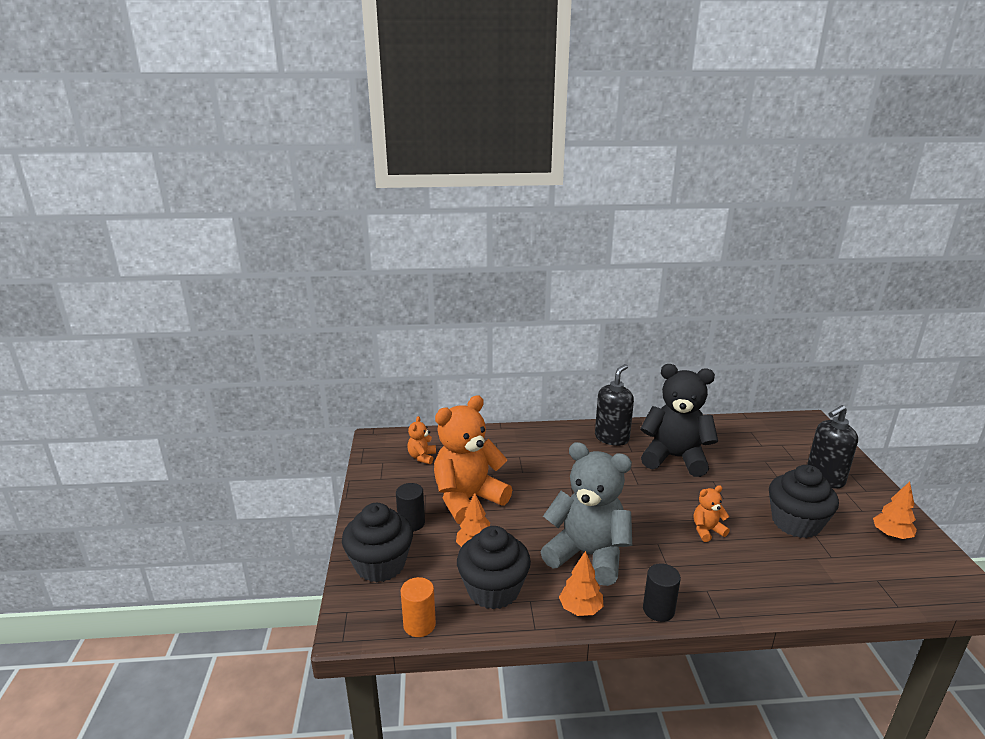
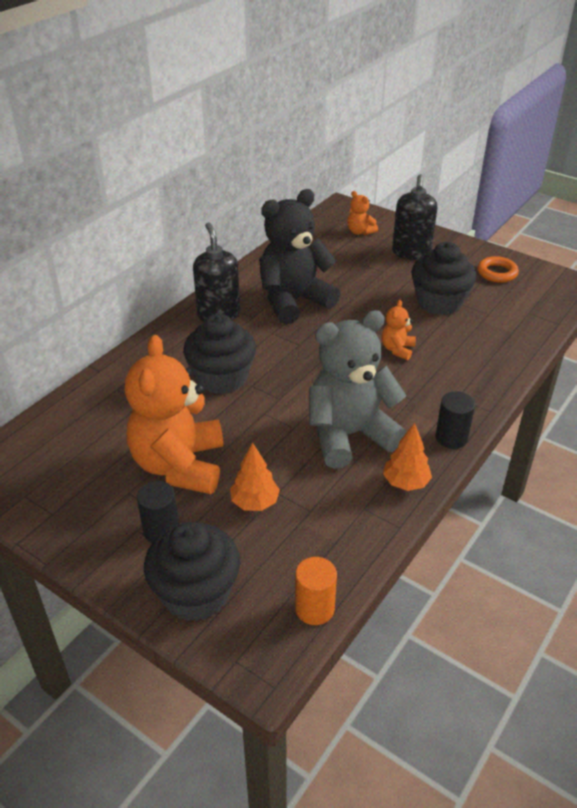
camera: 50 degrees left, 15 degrees up
orange teddy bear [407,416,436,464] -> orange teddy bear moved to [347,191,378,235]
black cupcake [457,526,531,610] -> black cupcake moved to [183,314,256,394]
orange tree [873,482,917,539] -> orange ring [477,256,519,283]

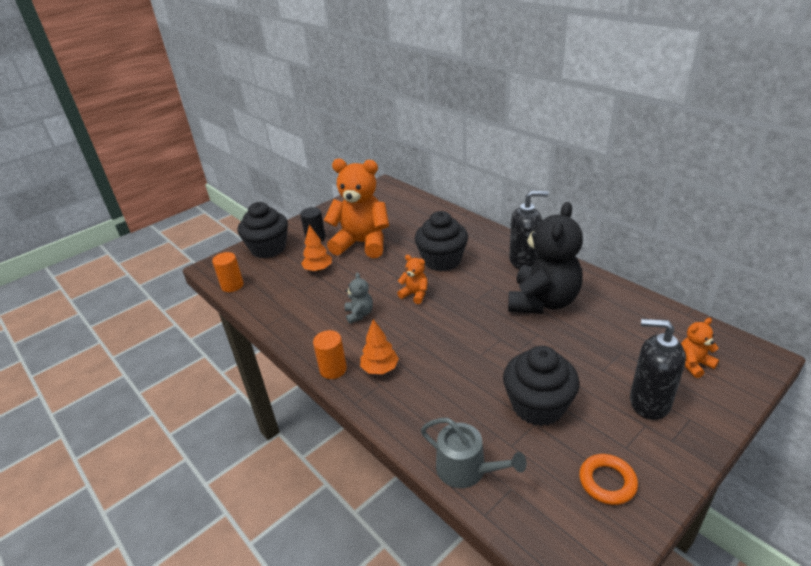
camera: 105 degrees right, 5 degrees down
black teddy bear [259,189,340,325] -> black teddy bear turned 45 degrees clockwise [508,202,583,314]
grey teddy bear [309,310,406,469] -> grey teddy bear [345,272,373,324], size x0.43
orange teddy bear [382,300,416,360] -> orange teddy bear moved to [397,255,428,304]
orange tree [383,423,432,491] -> orange tree moved to [360,319,399,374]
black cylinder [435,391,475,449] -> orange cylinder [313,330,347,379]
none -> grey watering can [421,418,527,488]

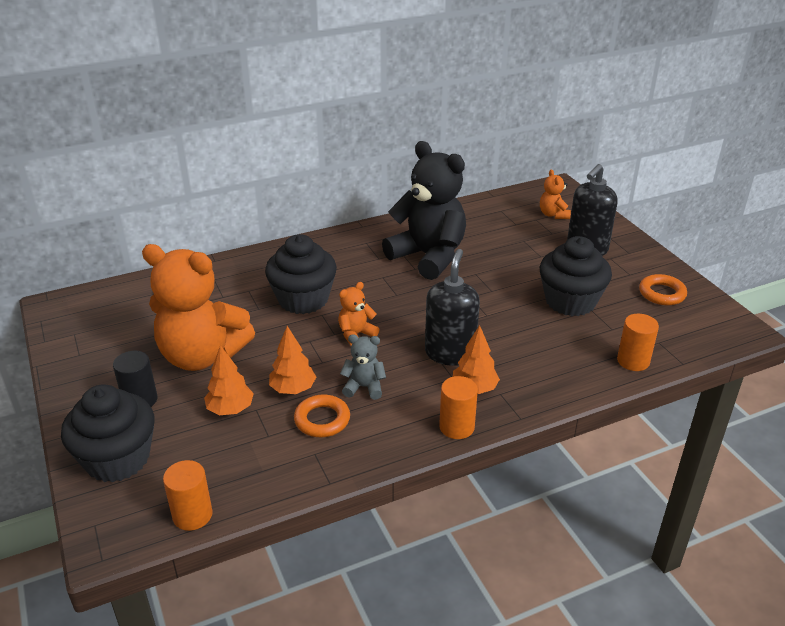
camera: 75 degrees left, 0 degrees up
orange teddy bear [324,159,389,258] -> orange teddy bear turned 105 degrees counterclockwise [142,244,255,371]
grey watering can [421,418,527,488] -> orange cylinder [617,314,659,371]
black soap dispenser [509,191,549,269] -> black soap dispenser moved to [425,249,480,366]
none -> orange tree [269,326,316,394]
none -> orange ring [294,394,350,437]

